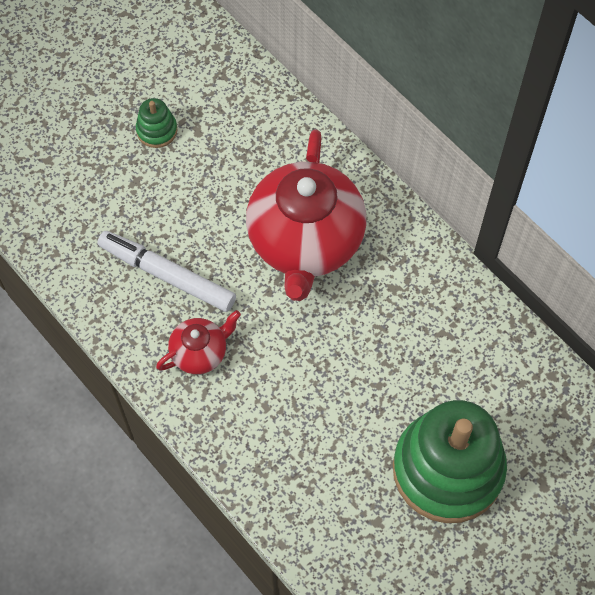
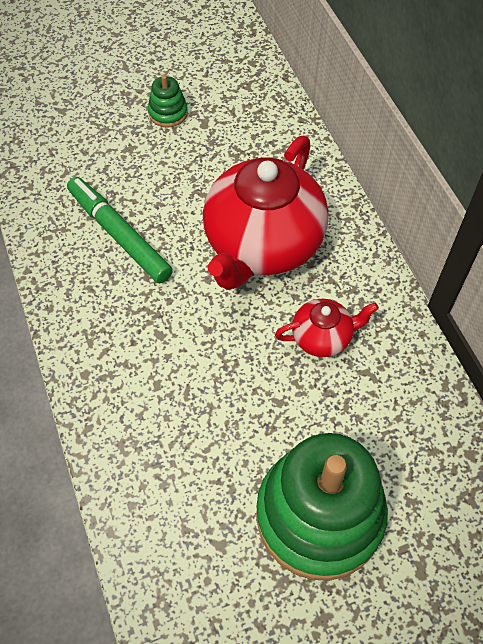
camera: 20 degrees right, 5 degrees down
white marker [98,231,236,312] -> green marker [67,177,173,283]
red teapot [156,310,241,374] -> red teapot moved to [275,299,379,357]

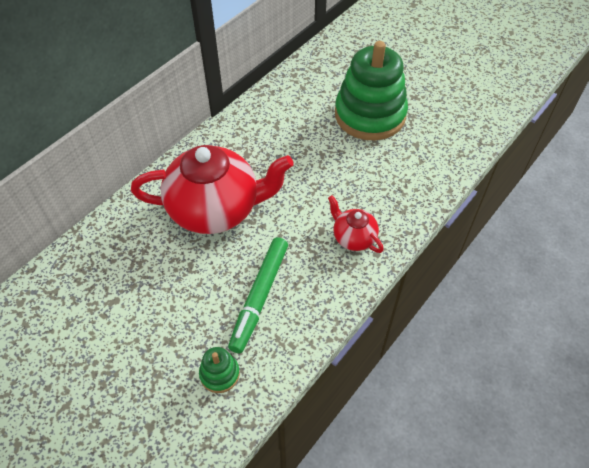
camera: 120 degrees left, 5 degrees down
green stacking toy [148,75,188,128] -> green stacking toy moved to [199,347,240,393]
red teapot [275,299,379,357] -> red teapot moved to [328,195,384,253]

